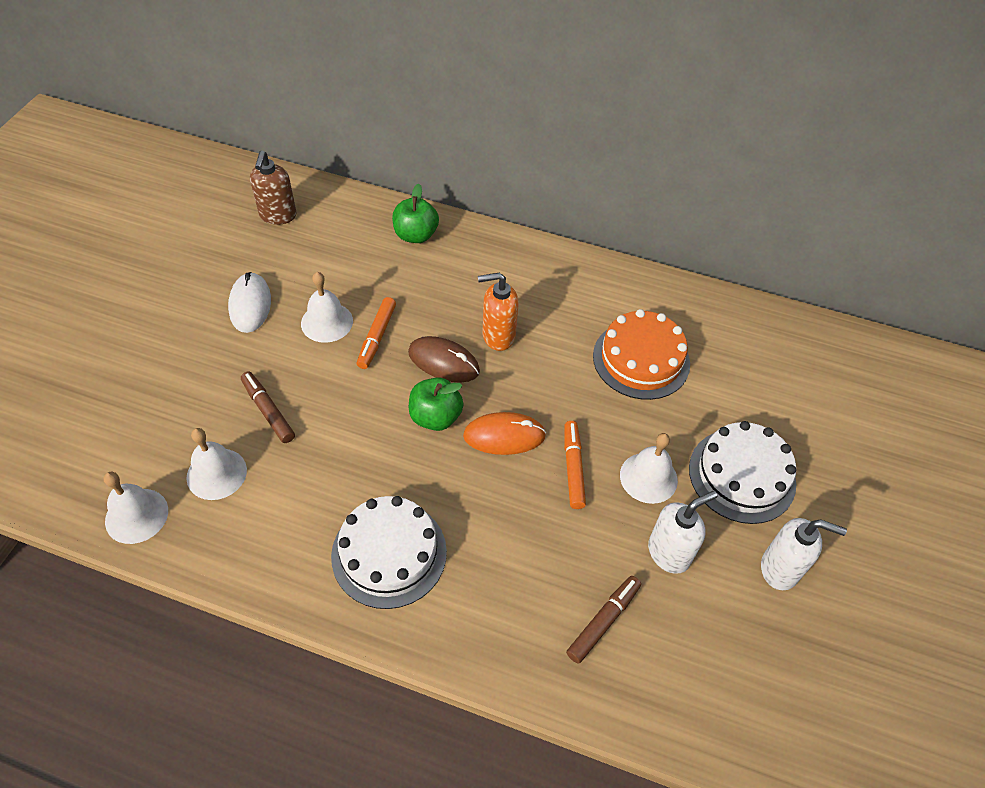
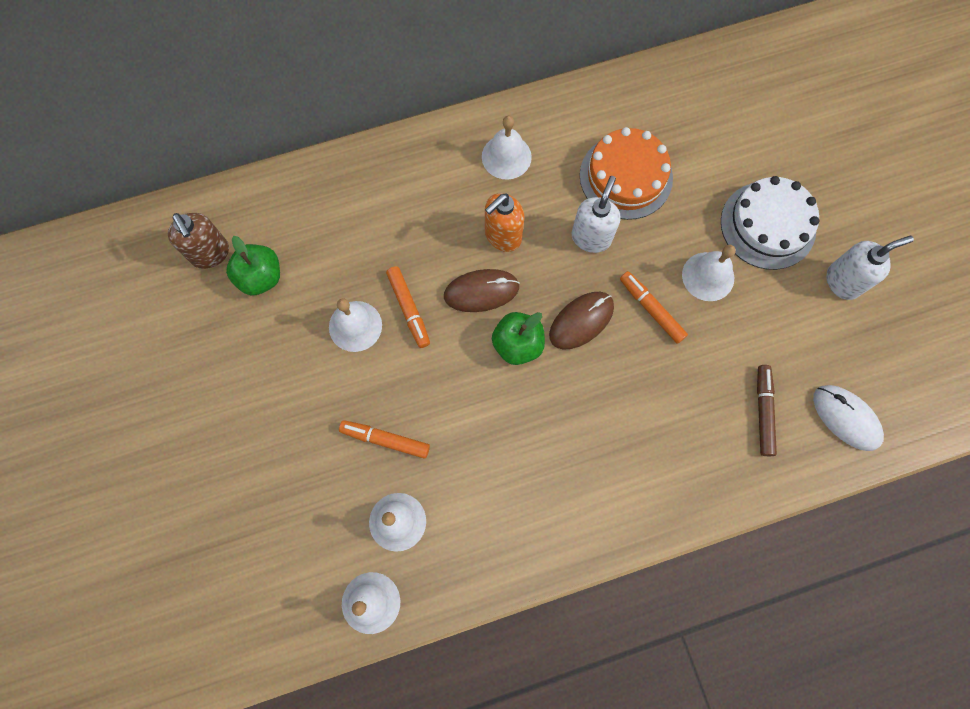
camera: 35 degrees left, 20 degrees up
white mouse [228,272,271,333] -> white mouse moved to [813,385,884,451]
brown marker [241,372,295,443] -> orange marker [339,420,430,459]
white cake [331,496,447,609] -> none
green apple [392,184,439,243] -> green apple moved to [226,236,280,295]
orange mouse [463,412,546,455] -> brown mouse [549,292,614,350]
white soap dispenser [648,491,717,574] -> white soap dispenser moved to [572,176,621,253]
none -> white bell [482,116,532,180]

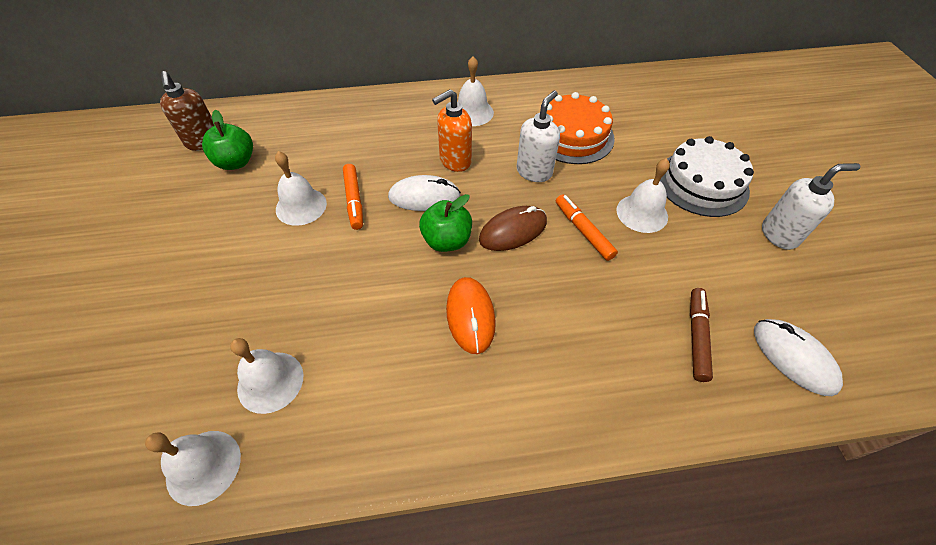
camera: 10 degrees right, 20 degrees down
orange marker [339,420,430,459] -> none
brown mouse [444,269,520,312] -> white mouse [388,175,461,211]
none -> orange mouse [446,277,496,354]

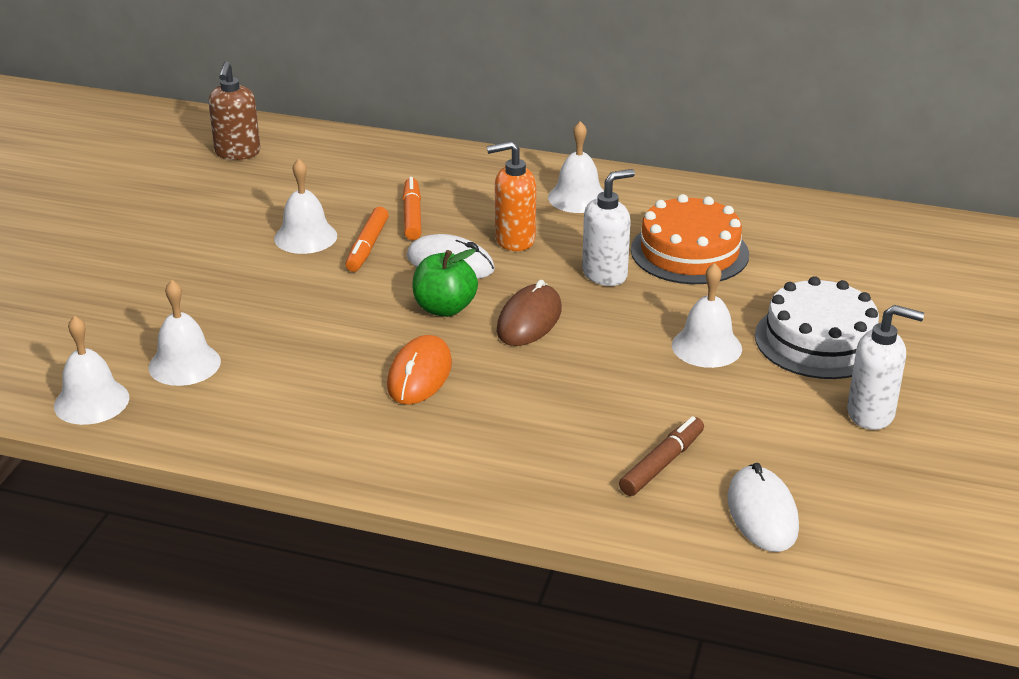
camera: 25 degrees right, 20 degrees down
green apple [202,110,253,170] -> none
brown mouse [479,206,547,251] -> brown mouse turned 60 degrees counterclockwise [497,280,562,346]
orange marker [556,194,618,261] -> orange marker moved to [403,177,421,240]

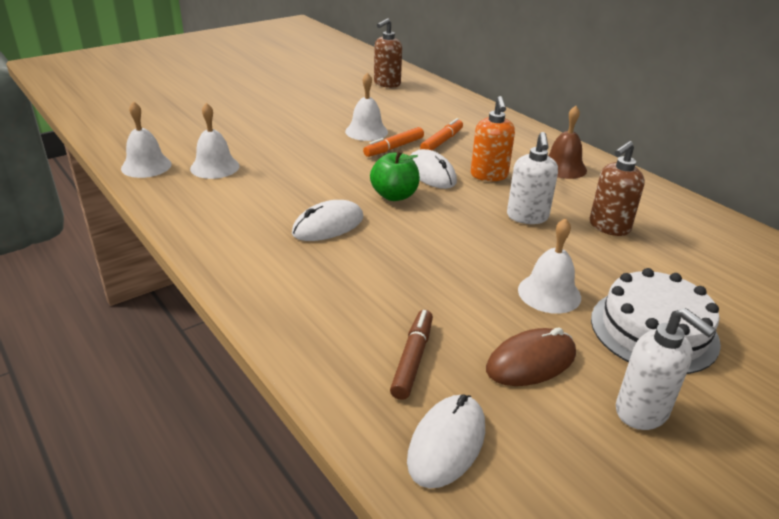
camera: 35 degrees right, 0 degrees up
orange mouse [387,335,452,405] -> white mouse [292,200,363,241]
orange soap dispenser [487,141,536,251] -> orange soap dispenser turned 120 degrees counterclockwise [471,96,515,181]
brown mouse [497,280,562,346] -> brown mouse moved to [486,328,576,386]
white bell [548,121,604,213] -> brown bell [548,106,587,179]
white soap dispenser [582,169,635,286] -> white soap dispenser turned 90 degrees clockwise [507,132,558,224]
brown marker [619,416,704,496] -> brown marker turned 60 degrees counterclockwise [390,310,433,400]
orange cake [631,194,749,284] -> brown soap dispenser [590,141,645,236]

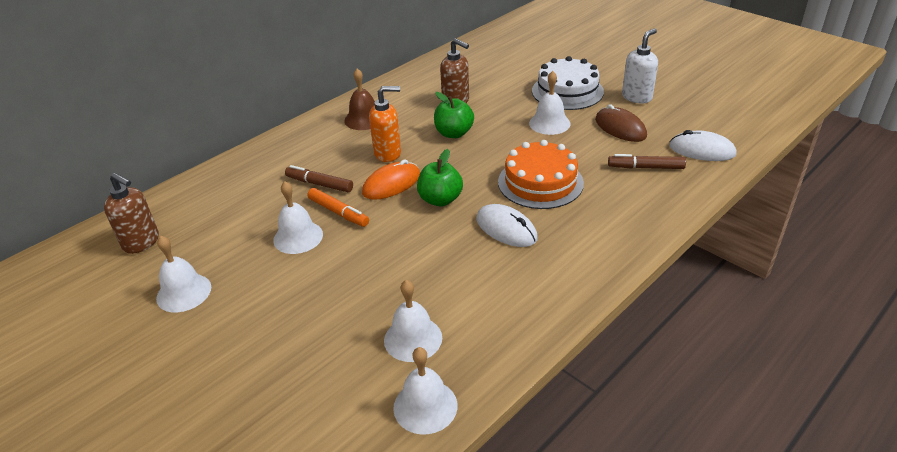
camera: 95 degrees left, 5 degrees up
white mouse [411,149,457,189] -> orange mouse [362,159,420,200]
orange marker [420,118,463,151] -> brown marker [285,165,353,192]
white soap dispenser [507,132,558,224] -> green apple [434,92,474,138]
none -> white bell [156,236,211,312]
none -> orange cake [498,140,584,209]

